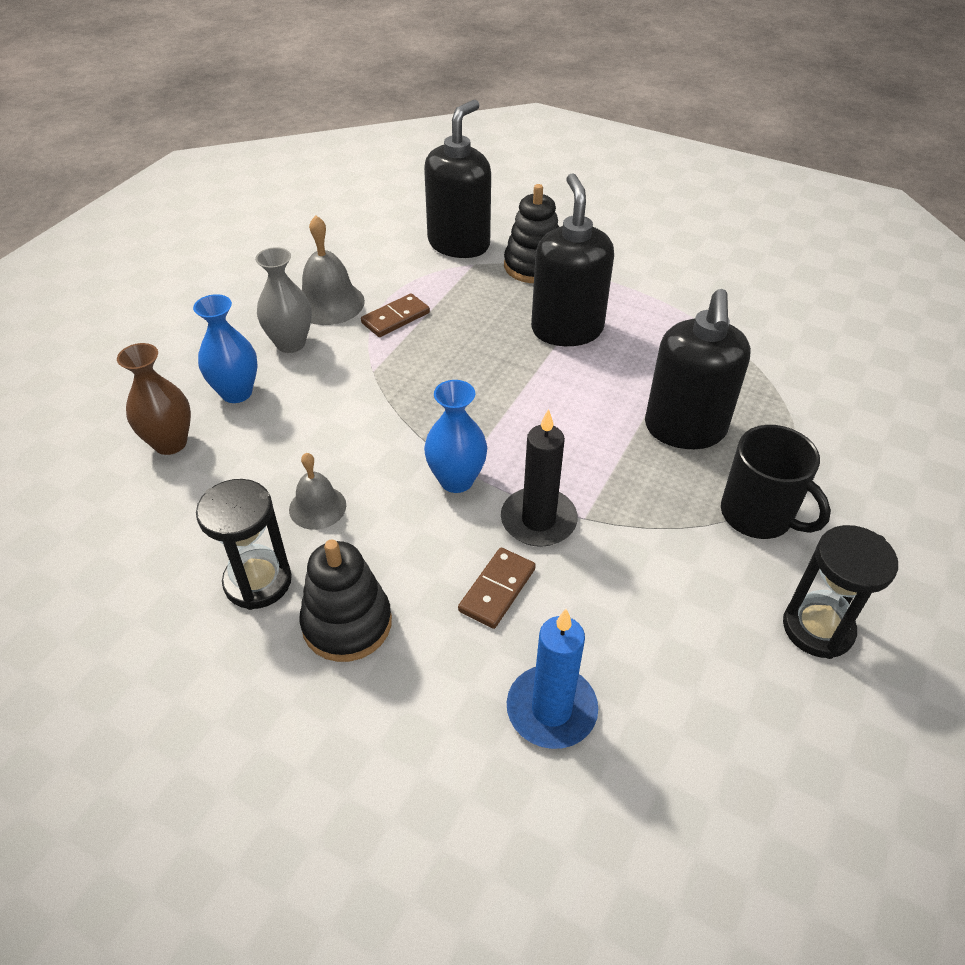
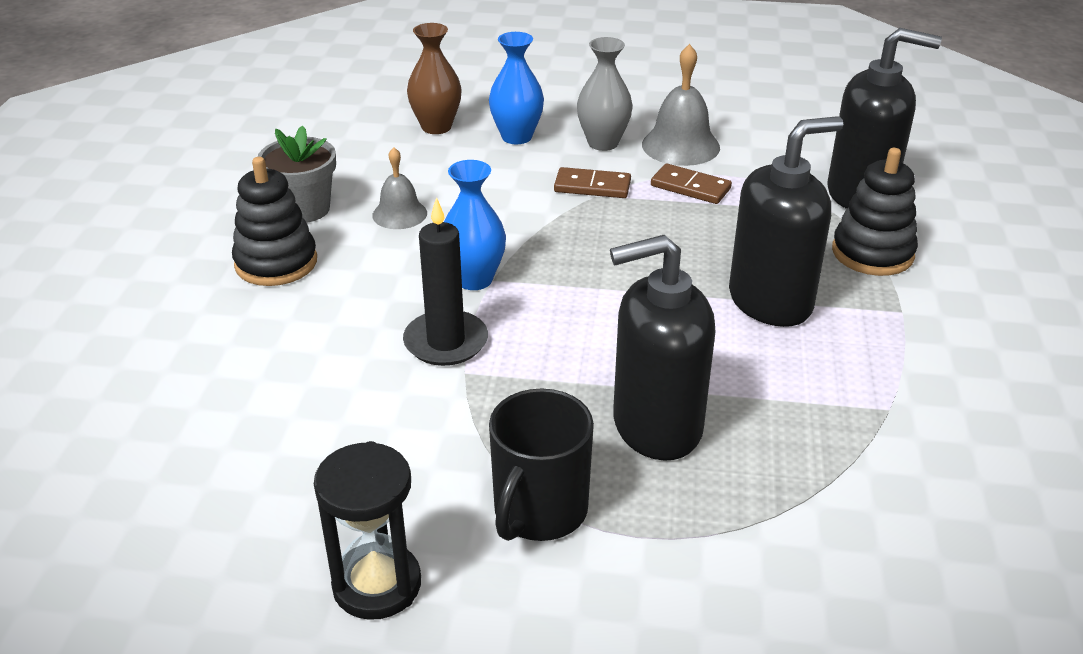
camera: 70 degrees right, 10 degrees down
black hourglass [196,479,292,610] -> grey flower pot [258,126,336,223]
brown domino [458,548,536,629] -> brown domino moved to [554,167,631,198]
blue candle [507,609,598,749] -> none

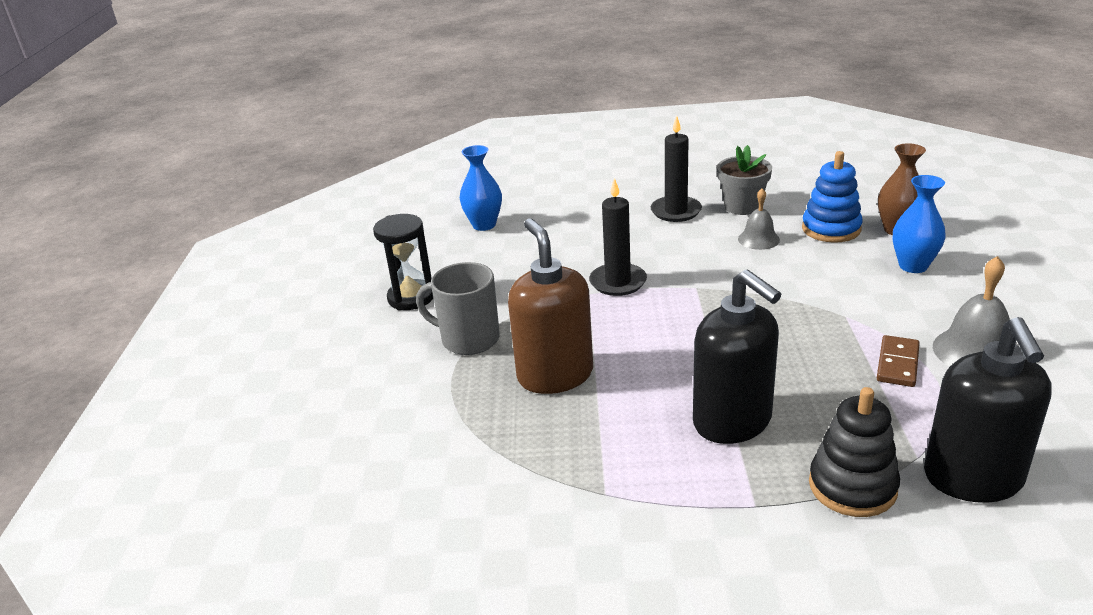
camera: 85 degrees right, 5 degrees down
black stacking toy [232,157,317,286] -> black candle [651,116,702,222]
blue vase [444,160,506,290] -> blue vase moved to [460,145,502,231]
black mug [489,389,594,541] -> grey mug [416,262,500,355]
brown domino [554,167,631,198] -> none
grey vase [577,37,633,151] -> none
black soap dispenser [610,235,716,461] -> brown soap dispenser [508,218,593,394]
none -> blue stacking toy [802,151,863,243]

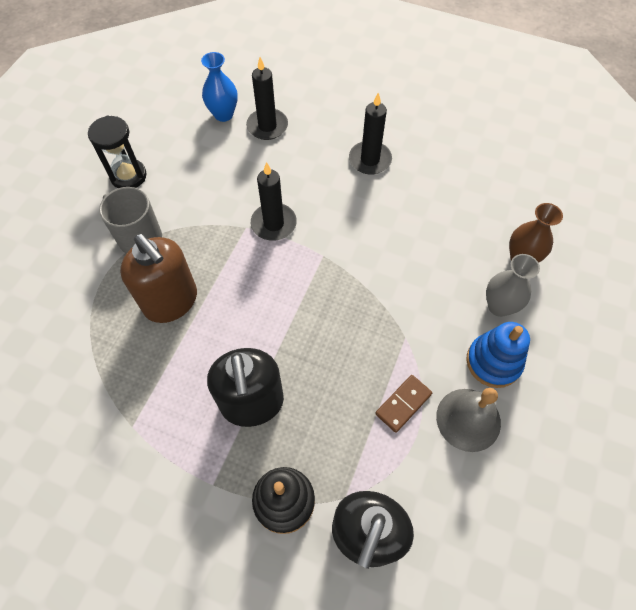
camera: 20 degrees right, 30 degrees up
brown soap dispenser [508,218,593,394] -> brown soap dispenser turned 135 degrees clockwise [120,234,197,323]
grey flower pot [717,145,772,215] -> none
grey bell [738,188,780,250] -> none
blue stacking toy [802,151,863,243] -> blue stacking toy moved to [466,322,530,388]
blue vase [893,175,946,273] -> grey vase [486,254,540,317]
none -> black candle [246,57,288,140]

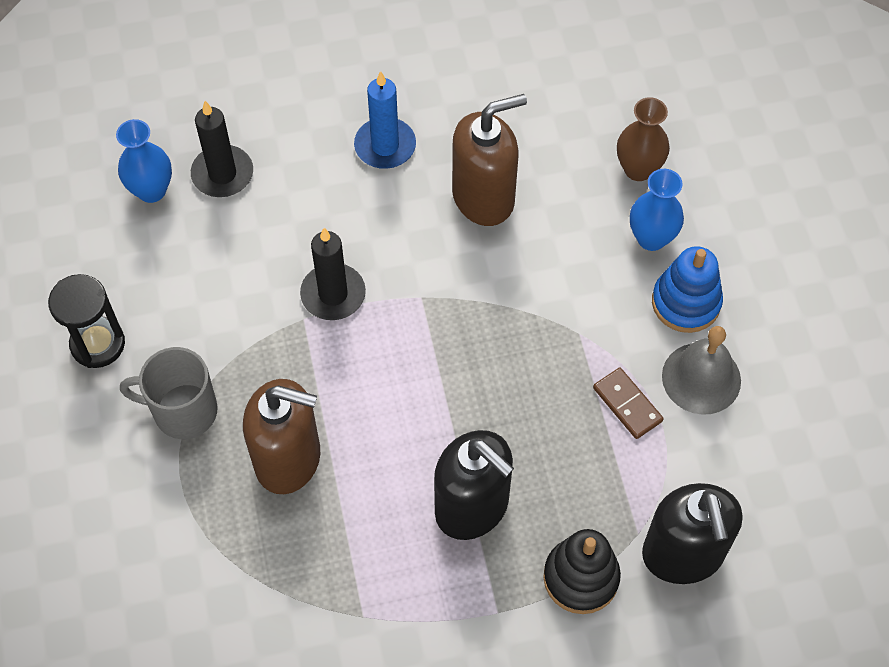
camera: 35 degrees left, 0 degrees up
black candle [349,93,392,175] -> blue candle [354,71,416,169]
brown domino [375,375,432,433] -> brown domino turned 45 degrees counterclockwise [593,367,664,439]
grey vase [486,254,540,317] -> blue vase [630,169,684,251]
none -> brown soap dispenser [452,94,527,226]

